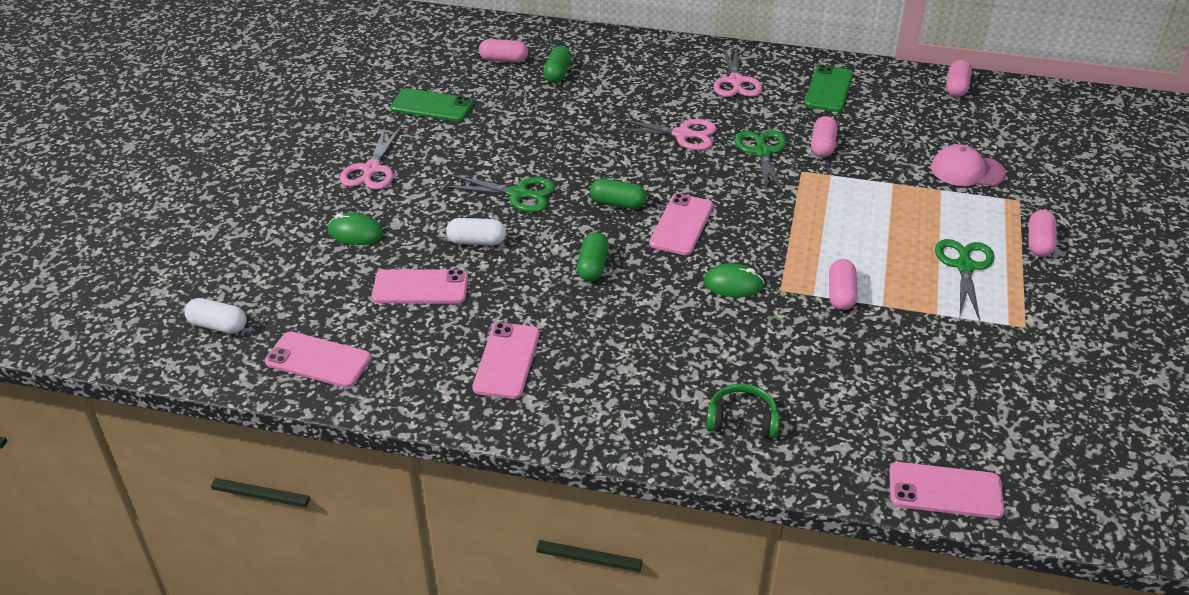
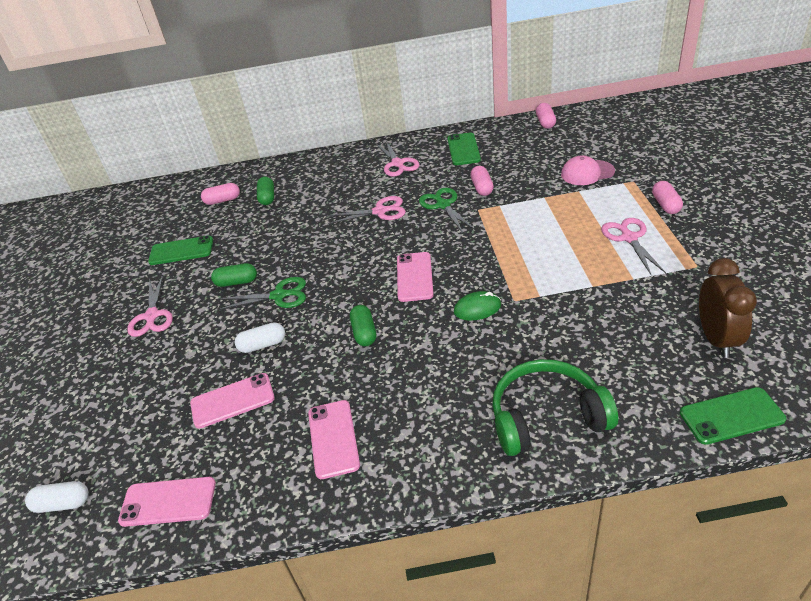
camera: 15 degrees left, 0 degrees up
green mouse [328,213,384,245] -> none
green capsule [590,179,647,209] -> green capsule moved to [211,263,257,287]
green headphones [706,384,780,438] -> green headphones [492,359,618,456], size x1.85
pink capsule [829,259,857,310] -> none
pink phone [889,462,1005,519] -> green phone [680,387,786,445]
green scissors [935,239,994,320] -> pink scissors [601,218,666,276]
none -> brown clock [699,258,757,358]

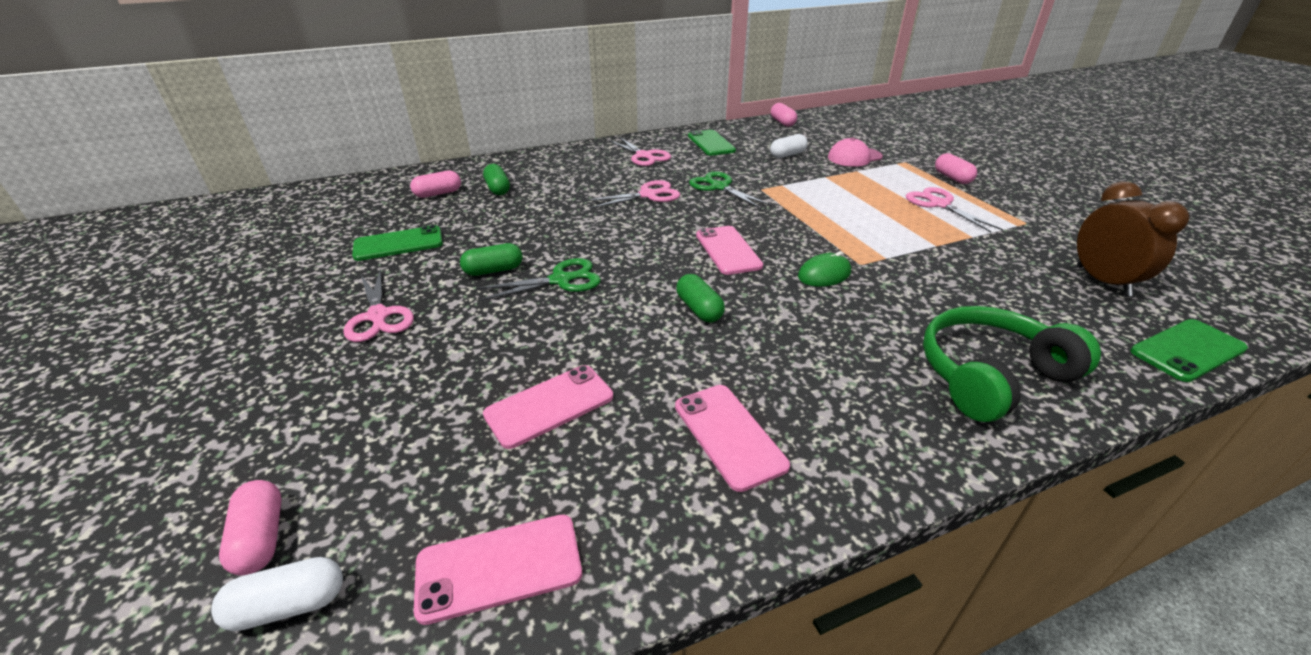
camera: 20 degrees left, 5 degrees down
white capsule [235,322,285,353] -> white capsule moved to [770,134,808,158]
pink capsule [470,166,494,196] -> pink capsule moved to [219,480,282,576]

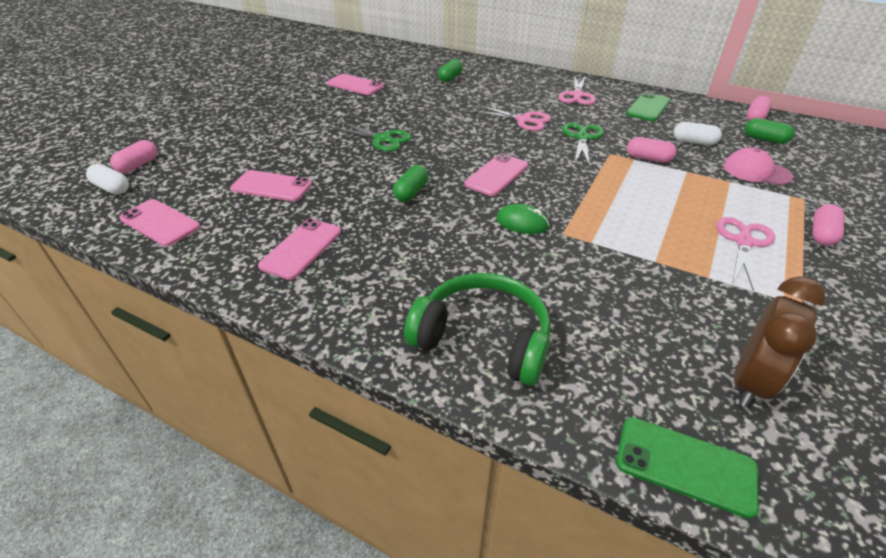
camera: 50 degrees right, 5 degrees up
pink scissors [343,269,414,342] -> none
green phone [352,225,443,261] -> pink phone [327,74,384,95]
pink capsule [410,171,461,198] -> pink capsule moved to [627,137,676,163]
green capsule [460,243,522,276] -> green capsule moved to [744,118,795,144]

